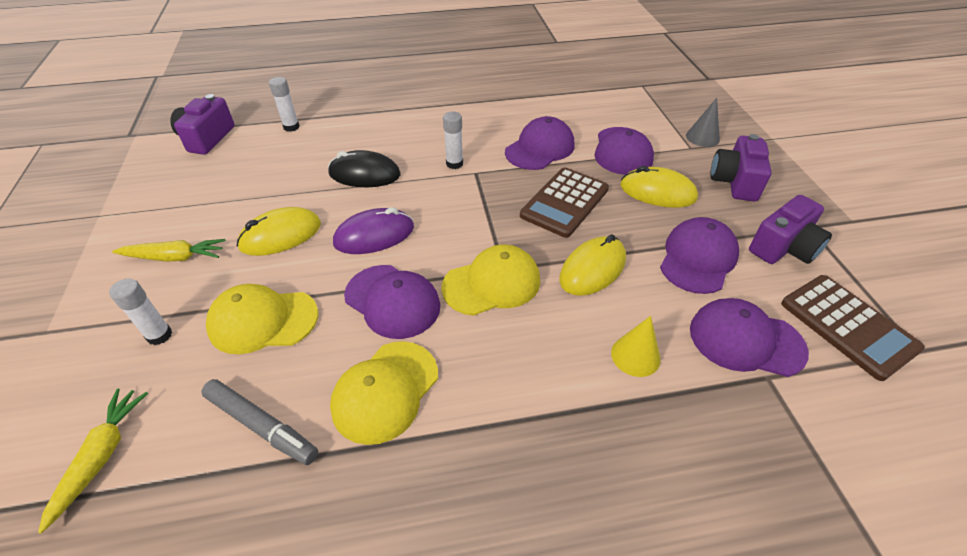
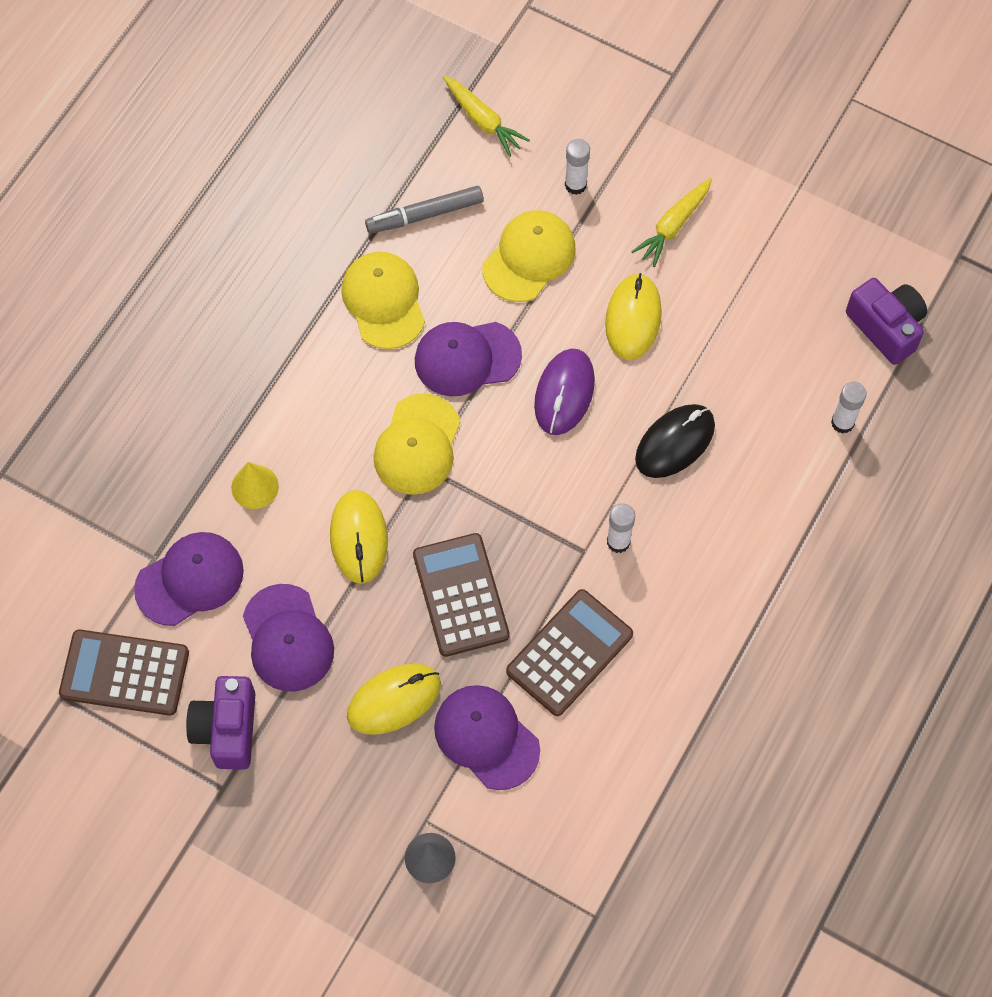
camera: 130 degrees right, 20 degrees up
purple cap [505,116,574,170] -> brown calculator [506,589,633,716]
purple camera [710,134,772,201] -> none

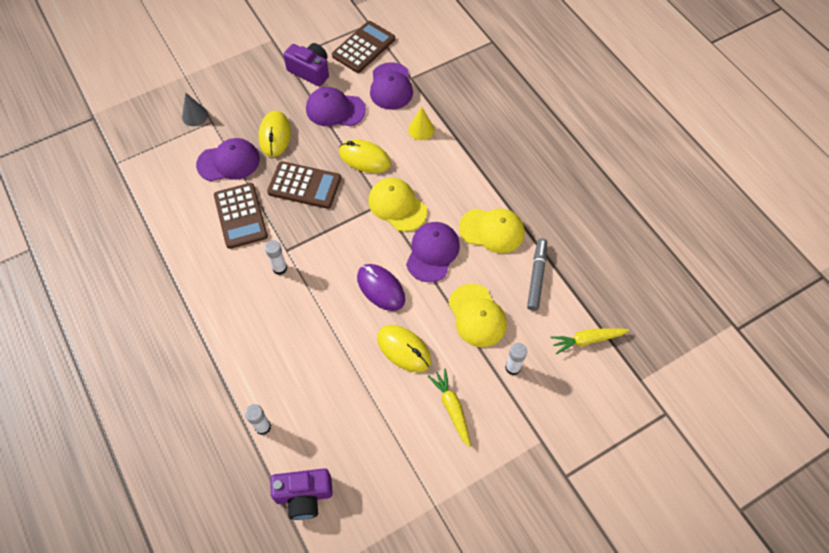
camera: 120 degrees right, 5 degrees down
black mouse [635,404,715,478] -> none

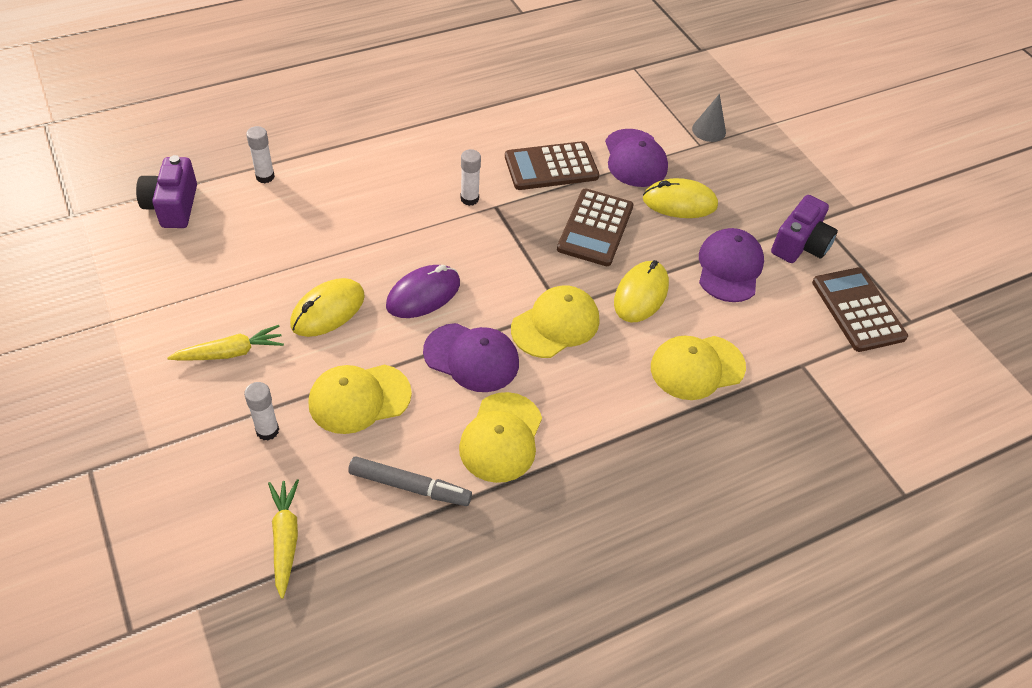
camera: 90 degrees right, 10 degrees down
brown calculator [332,21,395,73] -> brown calculator turned 150 degrees counterclockwise [812,267,908,352]
purple cap [370,62,413,110] -> none
yellow cone [408,107,434,140] -> yellow cap [651,336,746,400]

